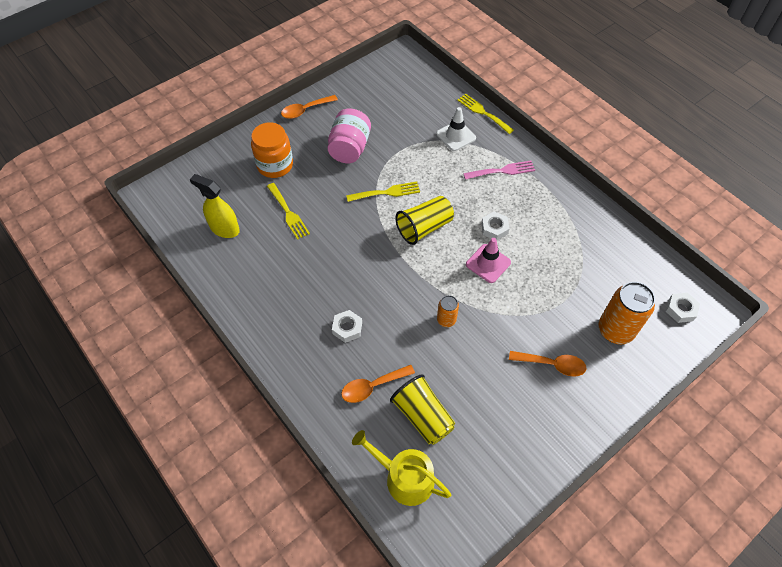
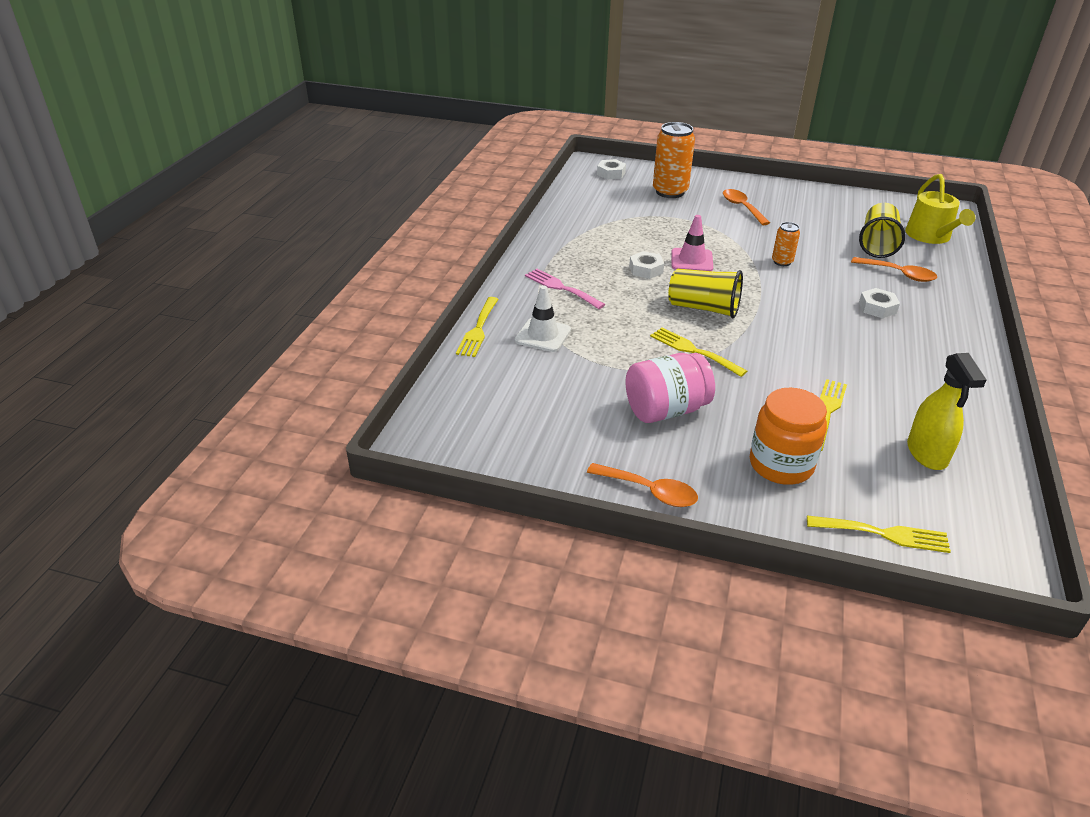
camera: 125 degrees left, 20 degrees down
none -> yellow fork [807,515,951,553]

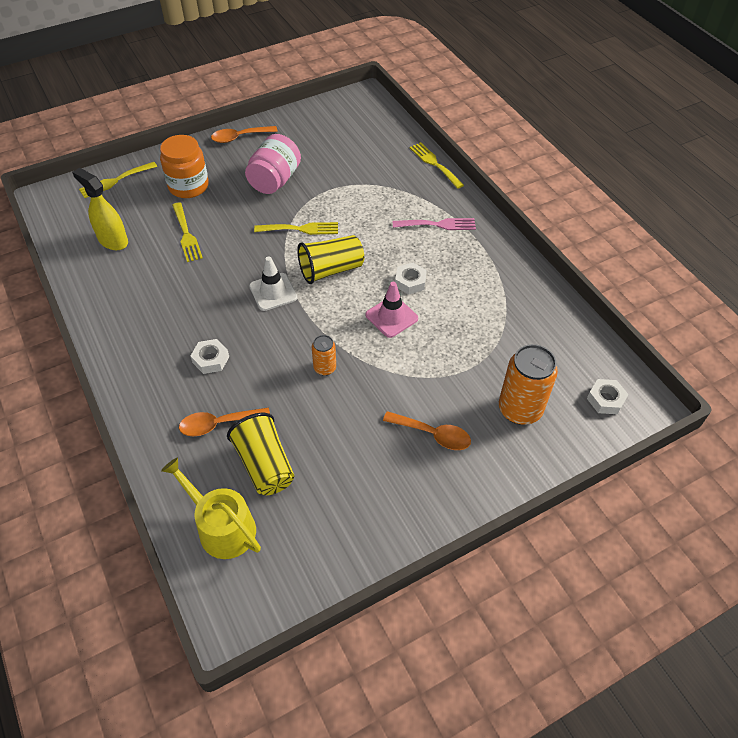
camera: 135 degrees right, 15 degrees up
white traffic cone [515,286,571,352] -> white traffic cone moved to [249,256,297,311]

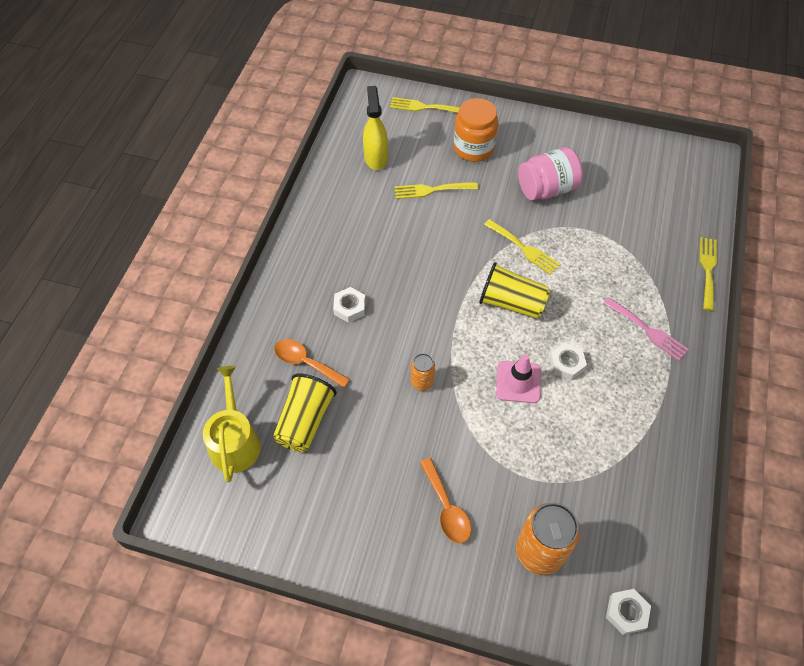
camera: 45 degrees right, 5 degrees up
yellow fork [172,202,203,262] -> yellow fork turned 60 degrees clockwise [394,182,478,199]
orange spoon [211,126,278,143] -> none
white traffic cone [249,256,297,311] -> none

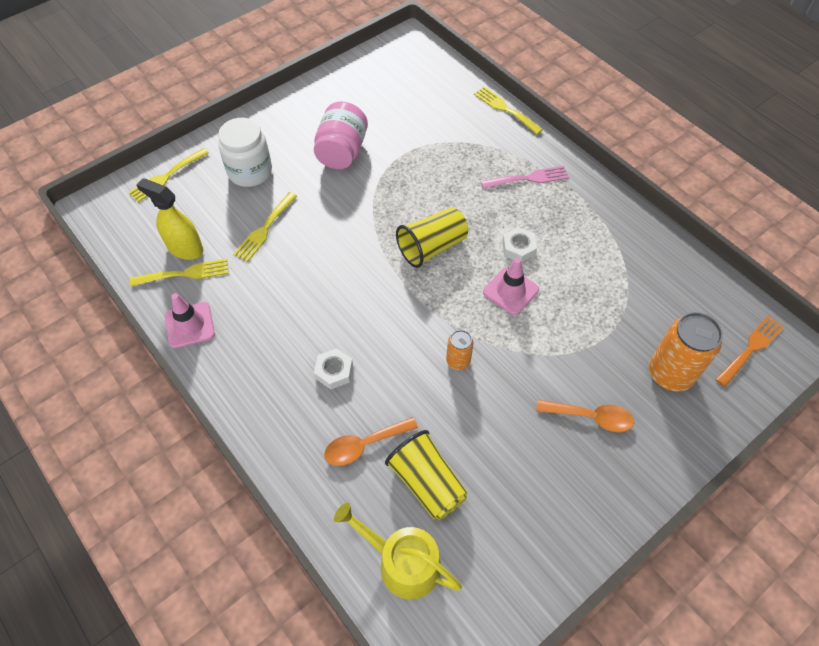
camera: 55 degrees left, 0 degrees up
orange jar [454,98,498,162] -> white jar [218,118,272,187]
yellow fork [484,219,560,275] -> yellow fork moved to [130,259,229,286]
white nut [606,589,651,635] -> orange fork [715,315,784,387]
none -> pink traffic cone [165,293,215,348]

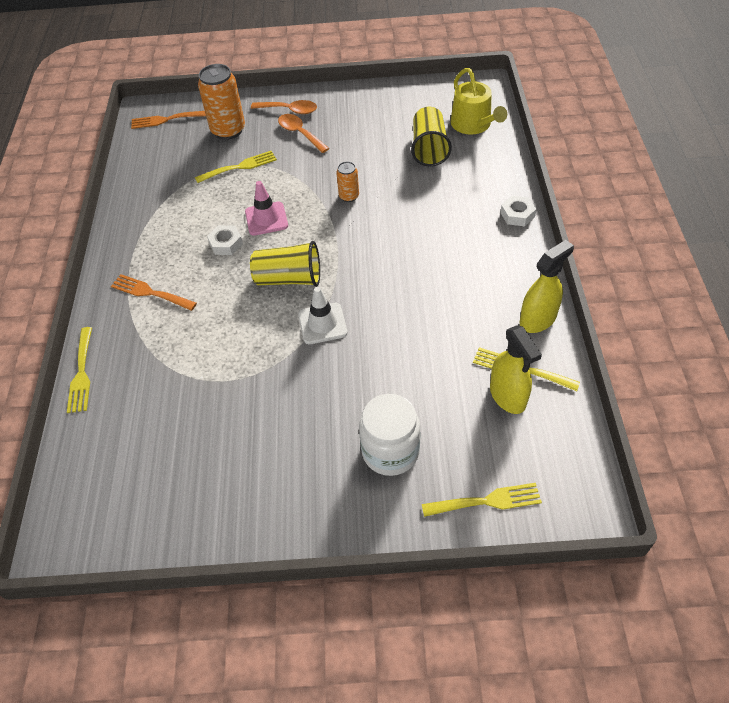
camera: 140 degrees left, 5 degrees down
pink traffic cone [165,293,215,348] -> yellow spray bottle [520,240,574,333]
yellow fork [233,192,297,262] -> yellow fork moved to [195,151,277,183]
pink jar [314,102,368,169] -> none
white nut [314,348,353,390] -> white nut moved to [500,196,536,226]
orange spoon [324,417,418,466] -> orange spoon moved to [251,100,317,114]
pink fork [481,166,569,189] -> orange fork [111,274,197,311]
none -> white traffic cone [298,287,347,344]

